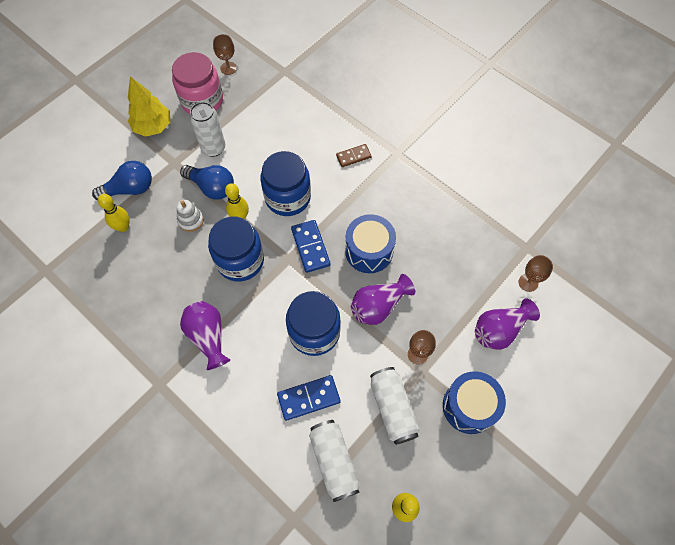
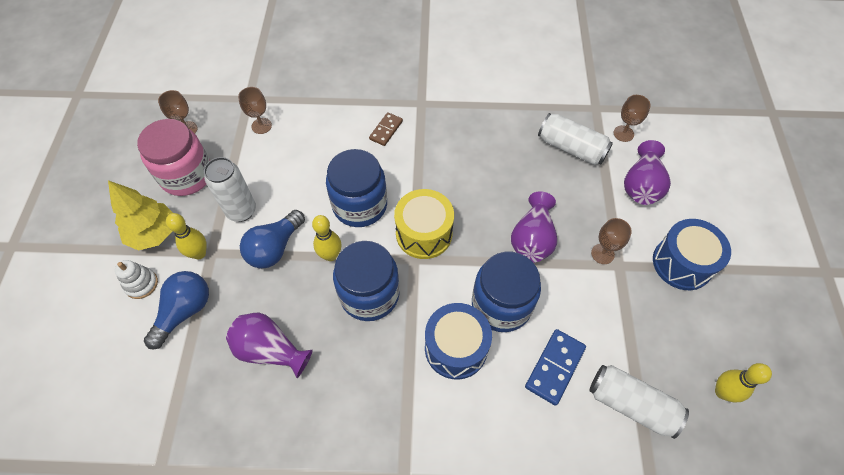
camera: 40 degrees left, 5 degrees down
yellow bowling pin [98,194,130,232] -> yellow bowling pin moved to [166,213,207,259]
white stacking toy [177,200,204,232] -> white stacking toy moved to [115,260,158,299]
blue light bulb [180,165,234,200] -> blue light bulb turned 135 degrees clockwise [240,210,305,269]
purple vase [180,301,230,370] -> purple vase moved to [226,312,313,378]
blue domino [291,220,331,273] -> yellow drum [394,189,454,259]
blue drum [345,214,396,273] -> blue drum moved to [425,303,492,379]
white can [370,367,419,445] -> white can moved to [538,113,613,165]
none -> brown goblet [238,87,272,134]

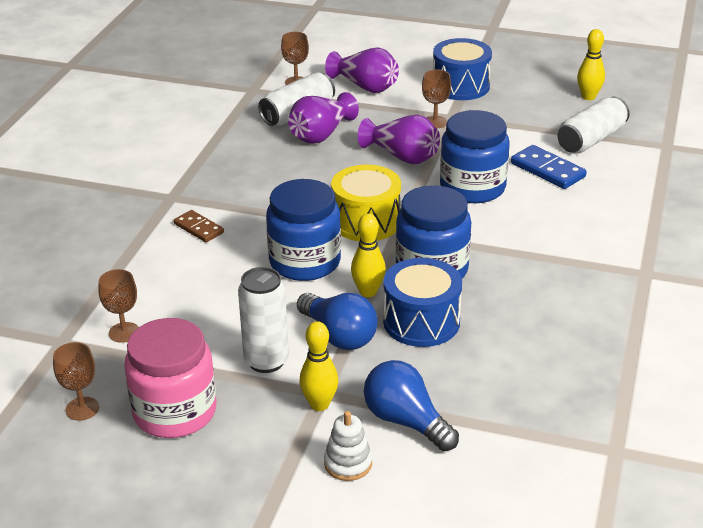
camera: 75 degrees left, 25 degrees down
yellow tree [108,180,173,251] -> none
purple vase [226,312,313,378] -> purple vase moved to [288,92,359,144]
blue drum [425,303,492,379] -> blue drum moved to [383,258,462,347]

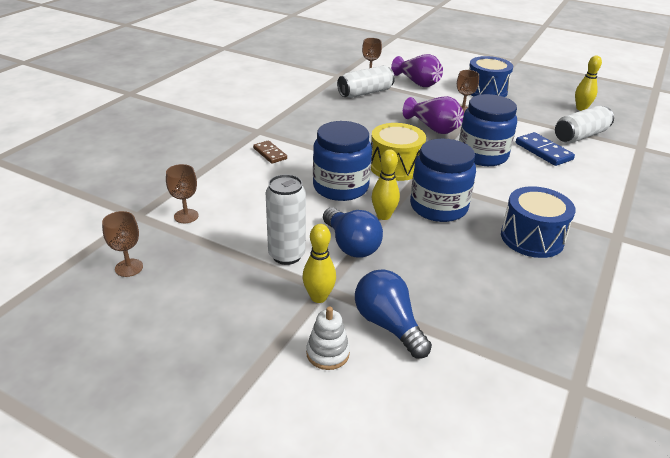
camera: 10 degrees right, 0 degrees up
pink jar [124,318,216,438] -> none
purple vase [288,92,359,144] -> none
blue drum [383,258,462,347] -> blue drum moved to [501,186,576,258]

